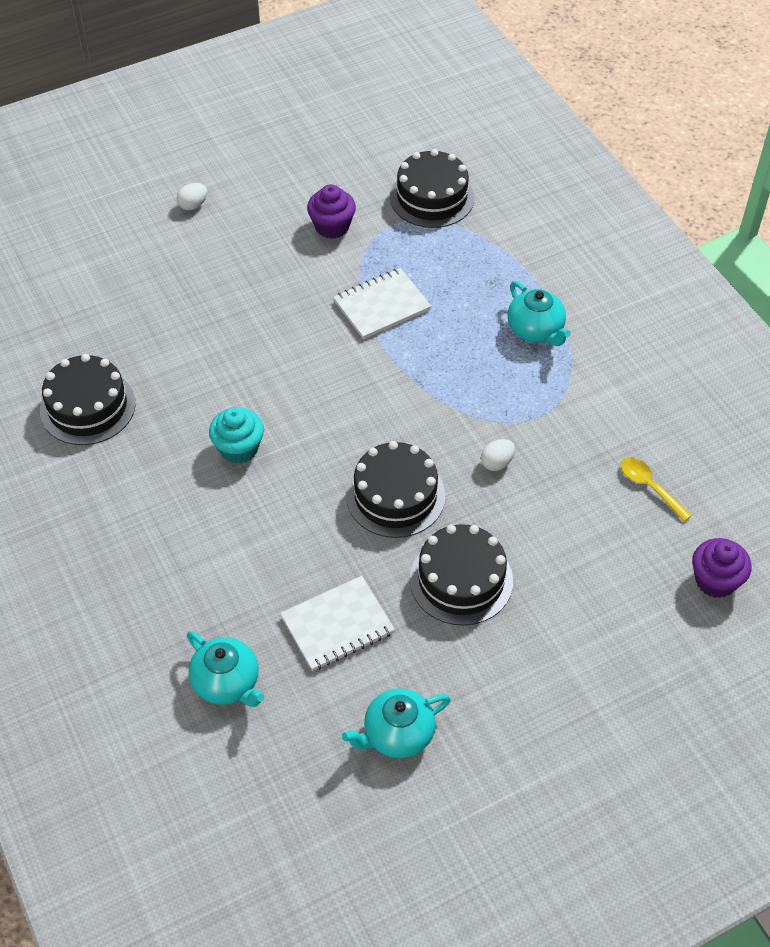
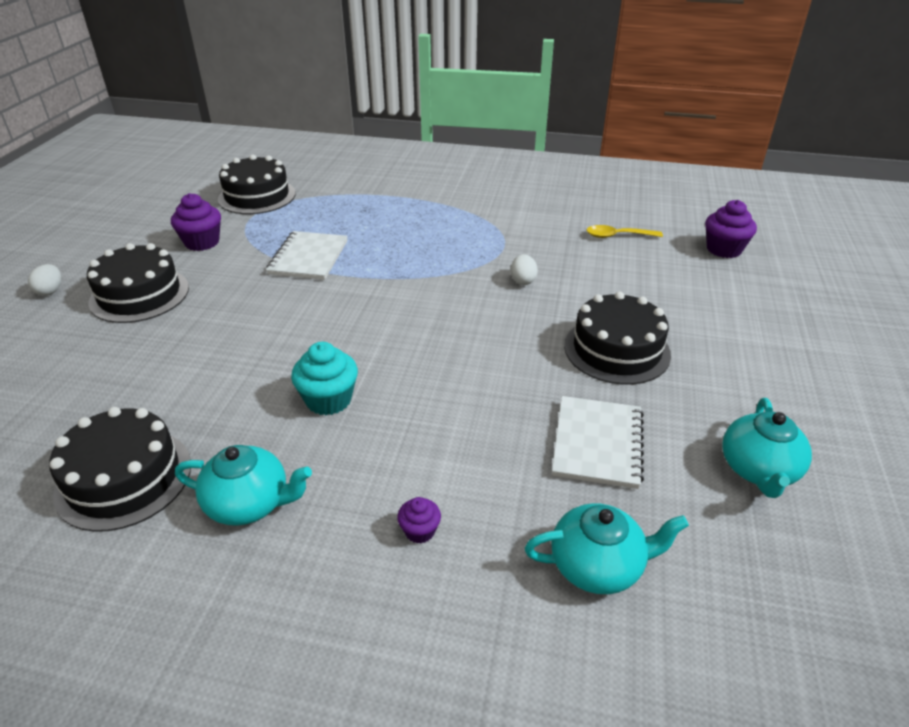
camera: 50 degrees left, 15 degrees down
black cake [346,441,445,538] -> black cake moved to [87,243,189,323]
turquoise teapot [508,281,571,346] -> turquoise teapot moved to [175,445,312,526]
none -> purple cupcake [397,497,441,543]

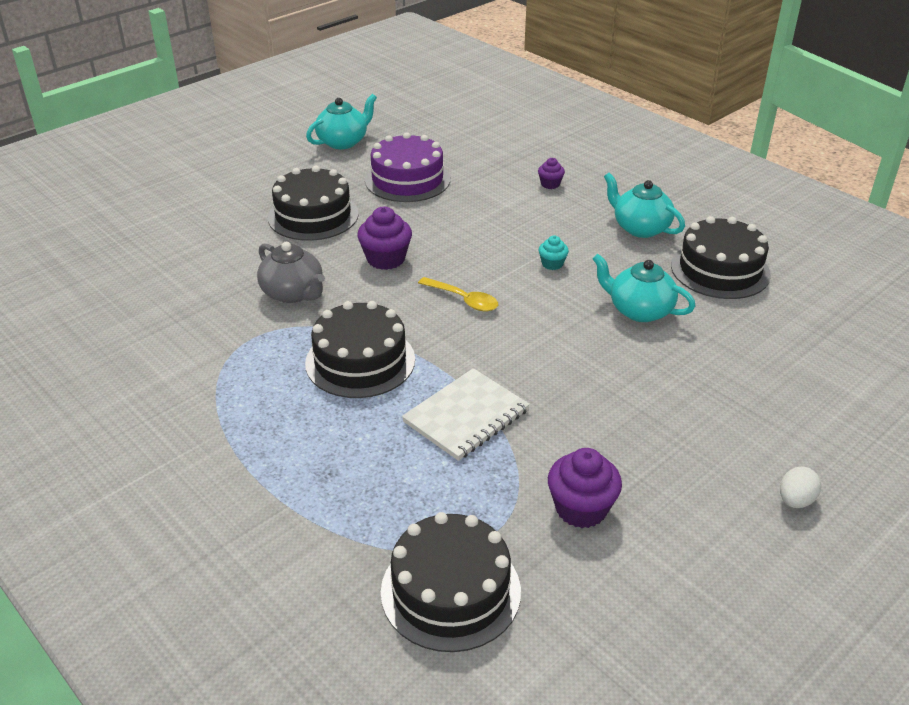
camera: 145 degrees left, 0 degrees up
black cake [87,243,189,323] -> black cake moved to [305,301,415,398]
turquoise cupcake [291,342,358,415] -> turquoise cupcake [539,236,569,270], size x0.55
white egg [510,254,538,285] -> grey teapot [257,242,325,303]
turquoise teapot [525,503,689,594] -> turquoise teapot moved to [592,254,695,322]
white notebook [552,396,644,489] -> purple cake [365,132,450,202]
yellow spoon [586,225,663,238] -> yellow spoon moved to [418,277,498,311]
purple cupcake [705,200,757,258] -> purple cupcake moved to [357,207,412,270]

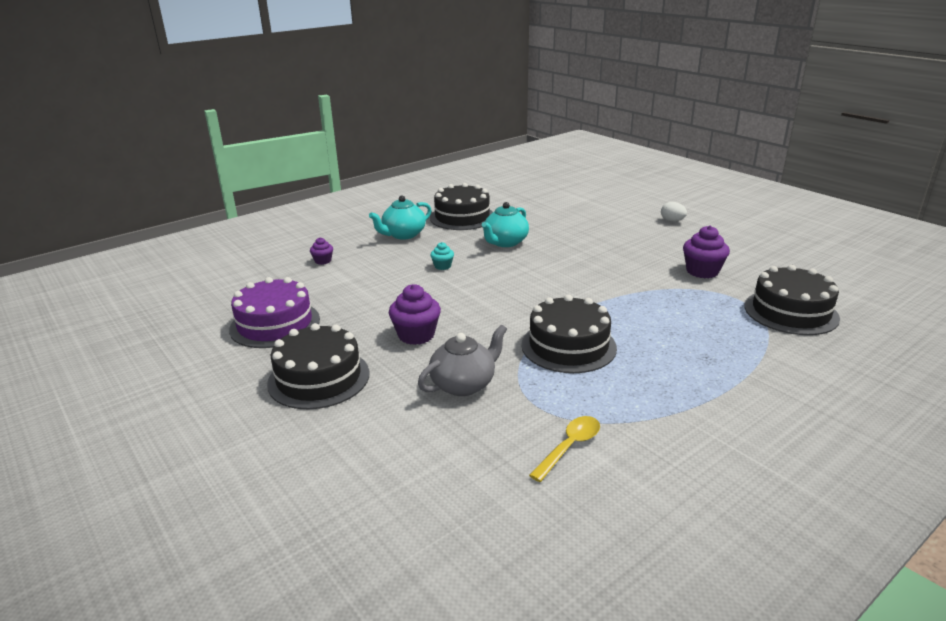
camera: 85 degrees left, 10 degrees down
turquoise teapot [306,94,377,149] -> none
white notebook [402,368,530,461] -> none
yellow spoon [418,277,498,311] -> yellow spoon moved to [529,416,600,482]

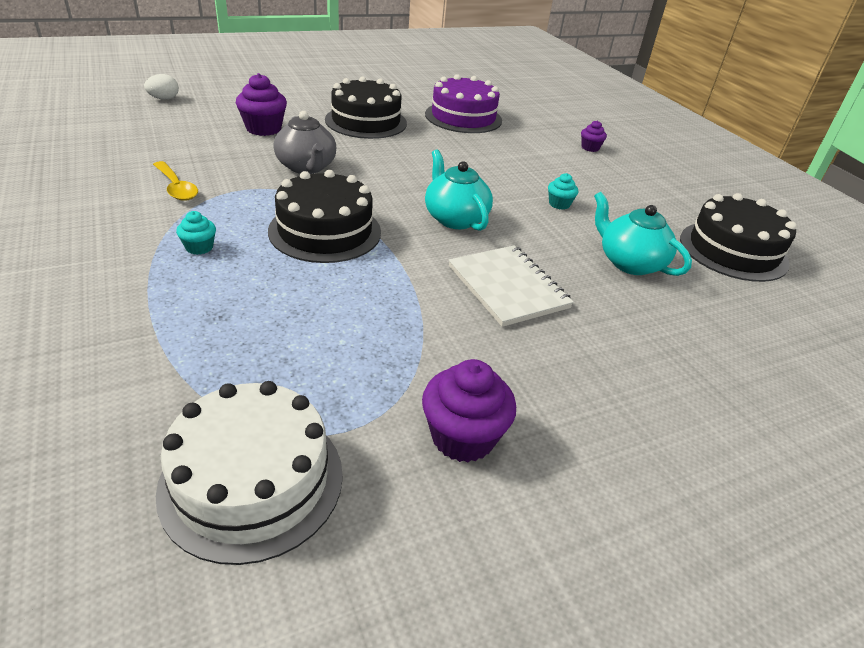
camera: 100 degrees right, 10 degrees up
turquoise teapot [369,196,432,240] -> turquoise teapot moved to [425,149,493,231]
purple cupcake [389,284,441,345] -> purple cupcake moved to [236,73,287,136]
white egg [661,202,687,222] -> white egg moved to [144,74,179,100]
black cake [744,265,840,335] -> white cake [156,381,343,565]
none -> turquoise cupcake [176,211,216,255]
none -> white notebook [449,245,574,327]

